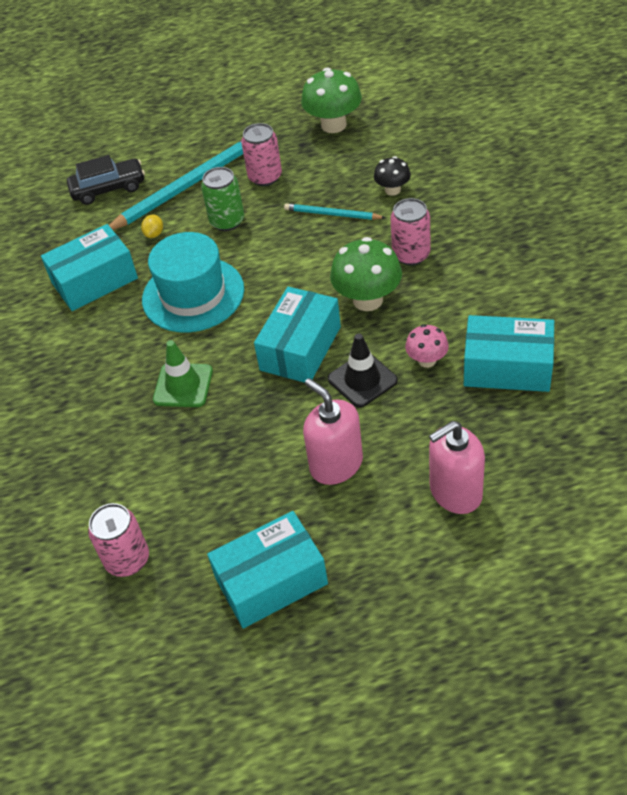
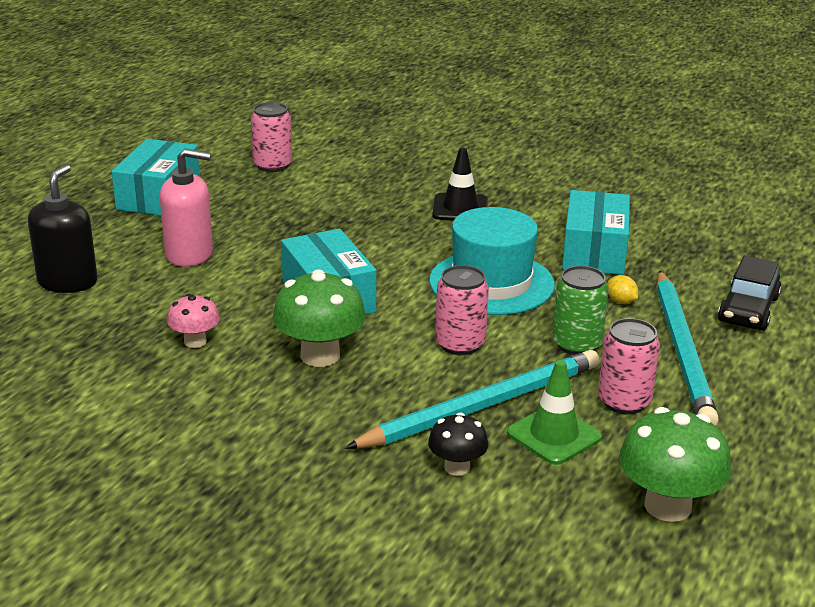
camera: 125 degrees right, 20 degrees down
green traffic cone [153,340,213,407] -> green traffic cone moved to [507,360,602,465]
turquoise pencil [284,203,386,220] -> turquoise pencil [345,350,600,449], size x1.92
black traffic cone [328,333,398,408] -> black traffic cone moved to [432,148,488,221]
pink can [390,198,431,266] -> pink can moved to [435,265,489,355]
pink soap dispenser [429,421,485,514] -> black soap dispenser [28,164,97,293]
turquoise box [464,315,554,392] -> none

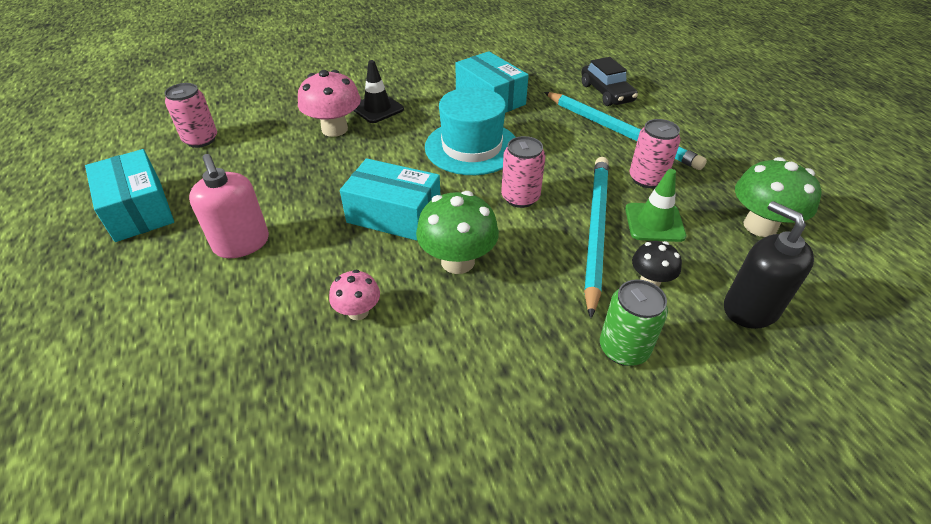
camera: 45 degrees left, 15 degrees up
black soap dispenser [28,164,97,293] -> black soap dispenser moved to [724,201,814,329]
pink soap dispenser [160,149,213,267] -> pink soap dispenser turned 105 degrees clockwise [189,154,269,258]
green can [552,266,609,355] -> green can moved to [600,279,668,366]
yellow lemon [607,275,638,304] -> none
none -> pink mushroom [298,70,361,137]

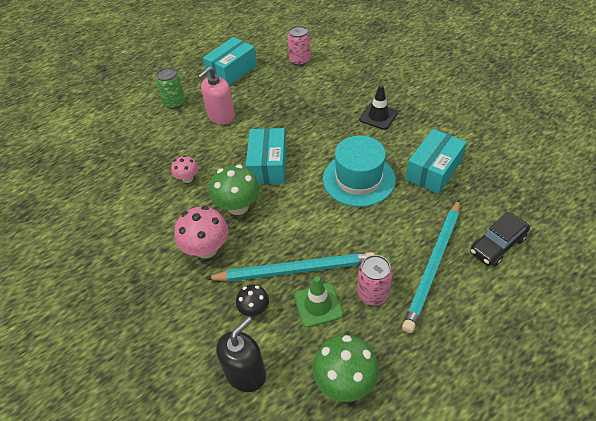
camera: 75 degrees right, 5 degrees up
pink mushroom [298,70,361,137] -> pink mushroom moved to [174,206,228,259]
pink can [501,136,545,208] -> none
green can [600,279,668,366] -> green can moved to [156,67,186,109]

